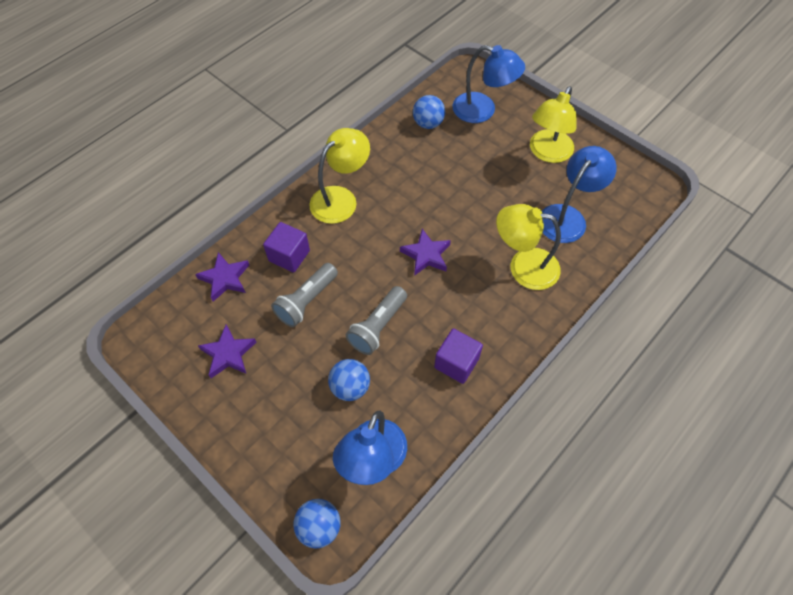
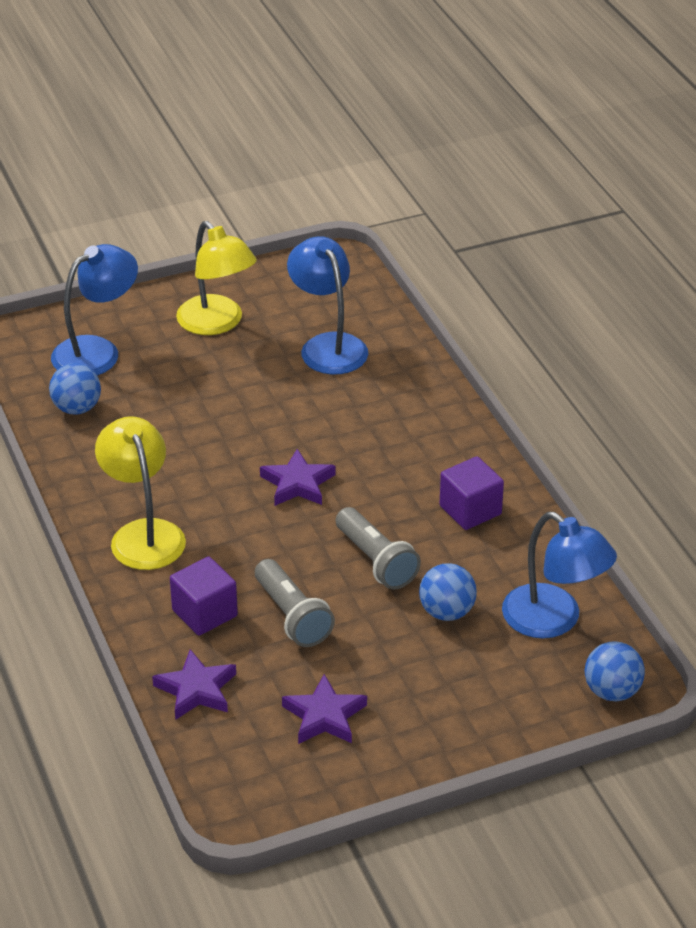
camera: 65 degrees left, 20 degrees down
yellow lamp [496,204,561,290] -> none

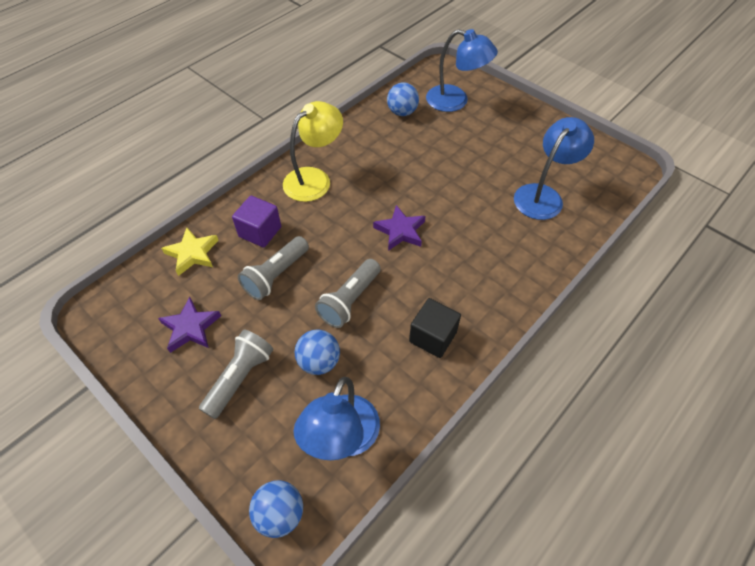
camera: 65 degrees right, 15 degrees up
purple star [152,649,236,720] -> yellow star [161,228,219,276]
yellow lamp [176,221,257,335] -> none
purple cube [440,456,504,530] -> black cube [409,298,461,358]
none -> grey flashlight [199,330,273,419]

